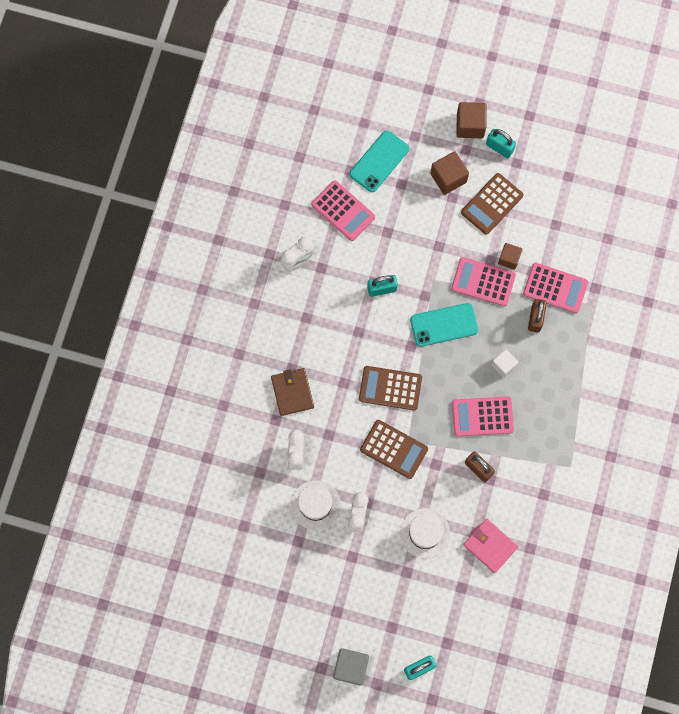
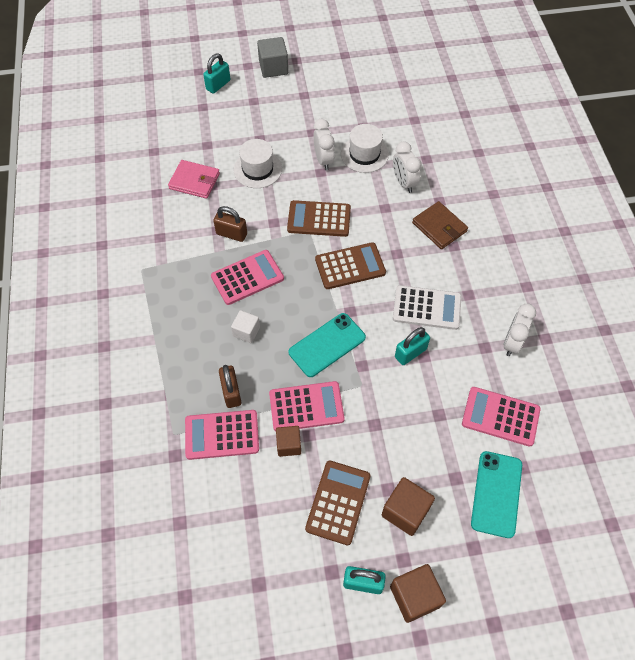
camera: 155 degrees right, 15 degrees down
none -> white calculator [393,285,462,330]

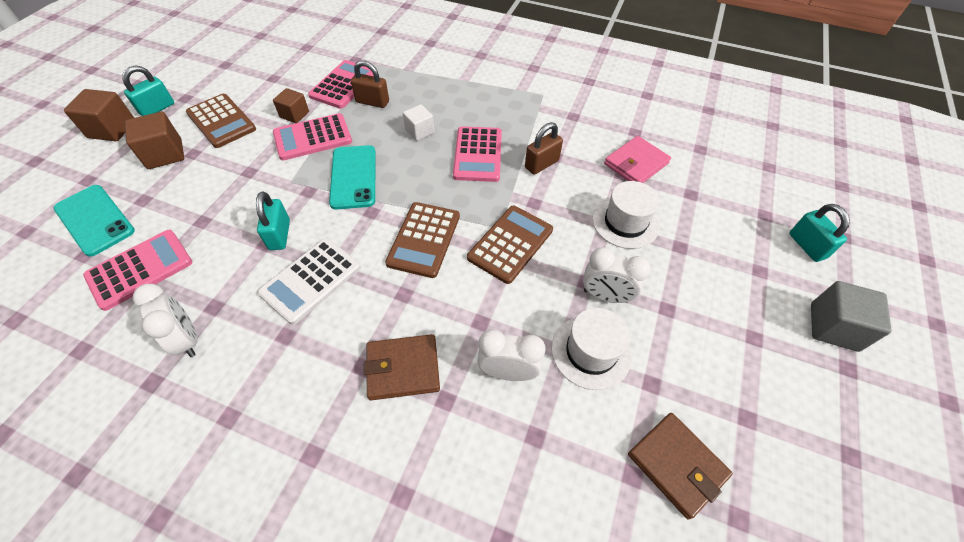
camera: 120 degrees right, 5 degrees down
pink calculator [269,381,345,431] -> pink calculator turned 45 degrees clockwise [273,113,352,161]
none -> brown wallet [628,413,733,520]

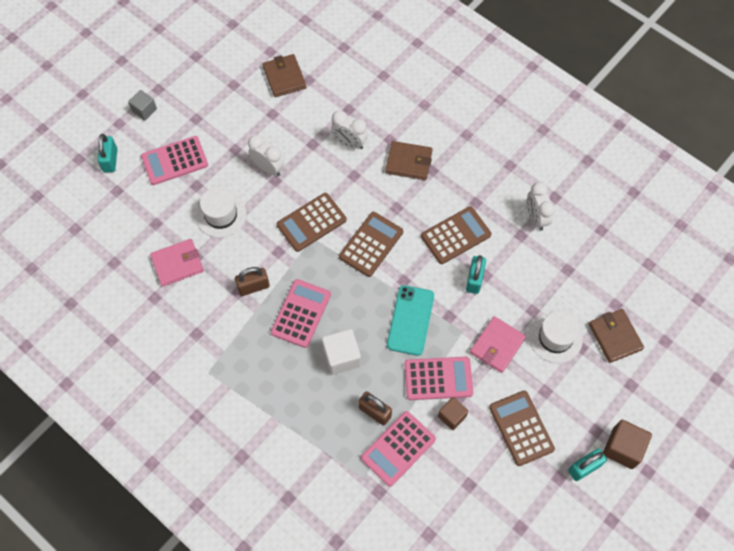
camera: 160 degrees left, 10 degrees up
turquoise phone [54,185,135,257] -> brown wallet [589,309,644,363]
pink calculator [83,230,192,311] -> pink calculator moved to [141,136,208,185]
brown cube [125,112,184,169] -> none
white calculator [258,238,361,325] -> brown calculator [421,206,491,264]
white cube [403,104,434,141] -> white cube [322,329,361,375], size x1.53
white hat [552,308,632,390] -> white hat moved to [529,311,583,363]
grey cube [811,281,892,352] -> grey cube [128,90,157,120], size x0.65
none -> pink wallet [470,316,526,373]

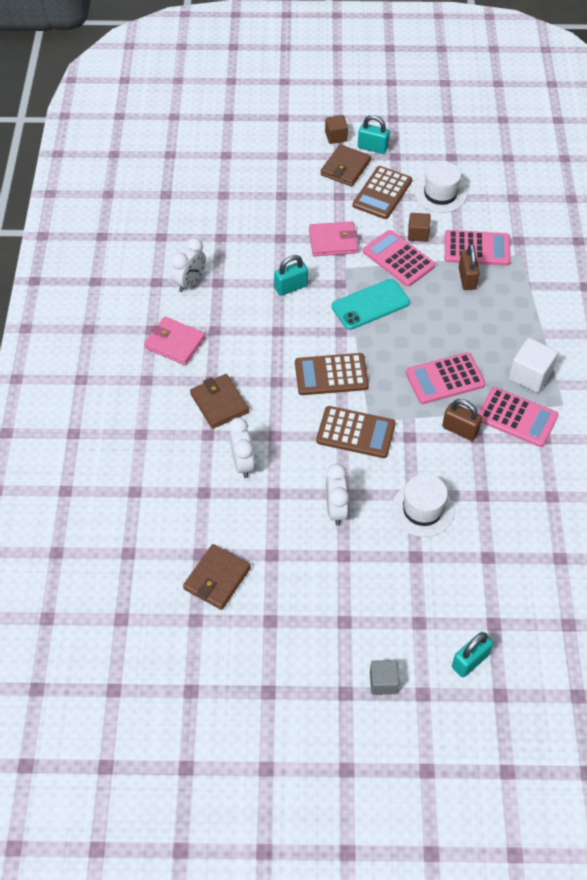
camera: 130 degrees left, 10 degrees down
pink calculator [141,136,208,185] -> pink calculator moved to [478,387,559,447]
pink wallet [150,239,204,287] -> pink wallet moved to [144,317,206,365]
white cube [322,329,361,375] -> white cube moved to [508,338,558,393]
brown calculator [421,206,491,264] -> none
white hat [529,311,583,363] -> white hat moved to [415,161,467,213]
brown wallet [589,309,644,363] -> brown wallet moved to [321,144,371,187]
brown cube [603,420,652,469] -> brown cube [325,115,348,144], size x0.65

